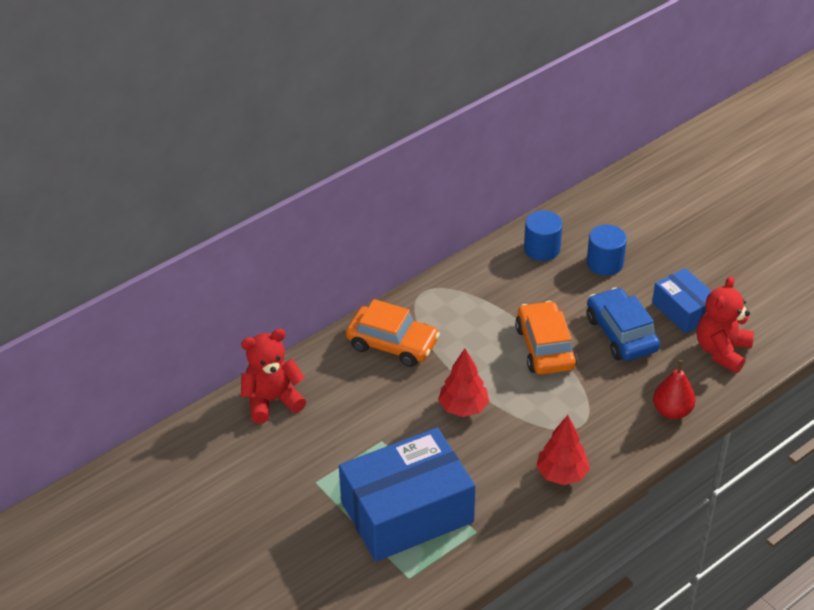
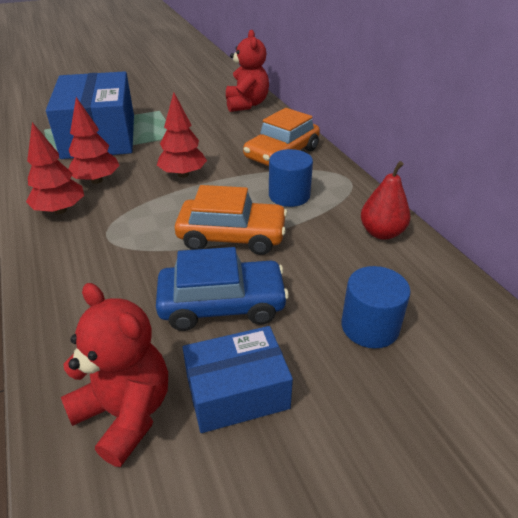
camera: 105 degrees right, 5 degrees down
blue cylinder [524,210,563,261] -> blue cylinder moved to [269,149,313,207]
red pear [653,360,696,419] -> red pear moved to [361,161,411,240]
none -> red tree [68,97,120,184]

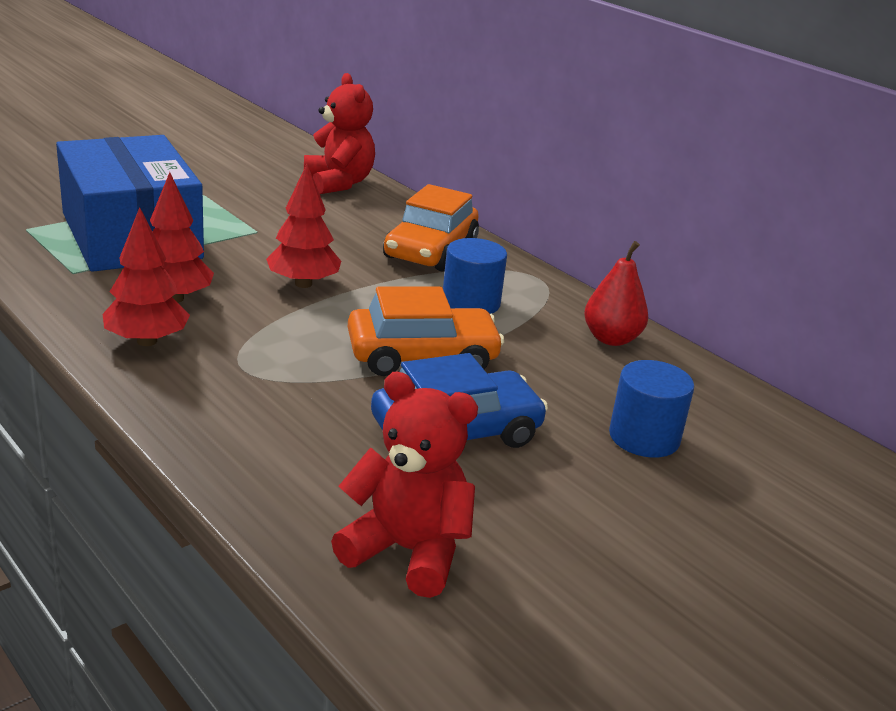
camera: 20 degrees left, 10 degrees down
blue box [183,326,293,433] -> none

